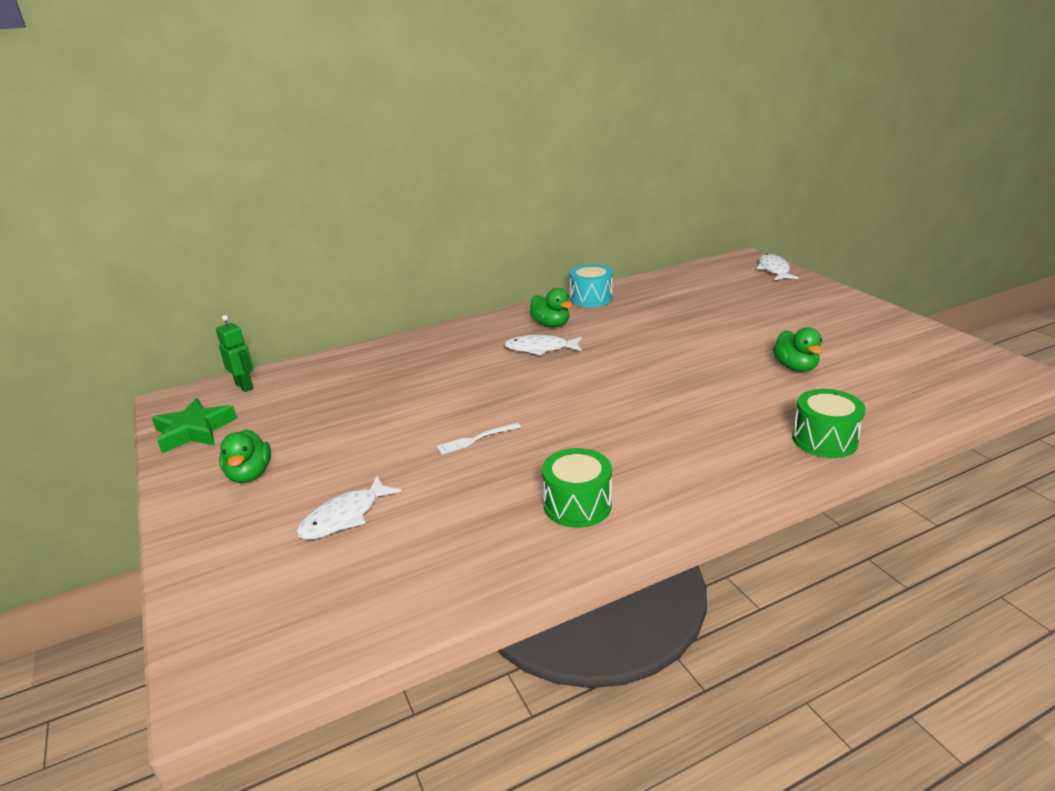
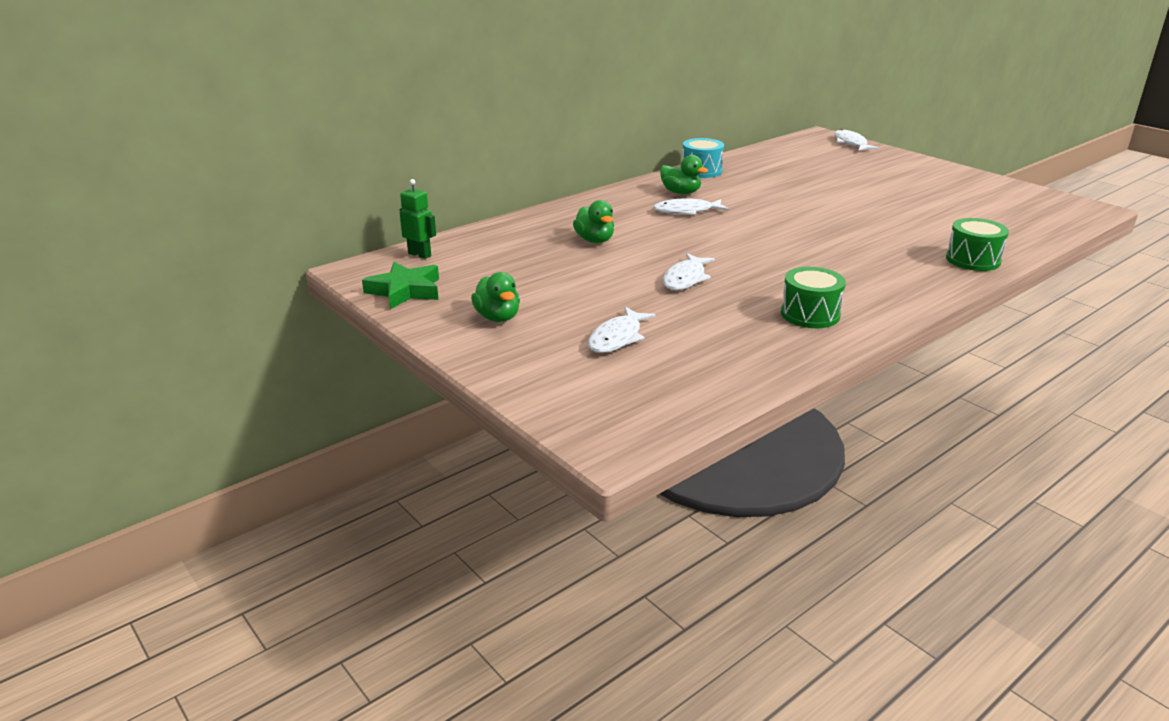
camera: 15 degrees left, 0 degrees up
white fork [436,423,521,454] -> white fish [663,253,715,290]
green duck [773,327,823,372] -> green duck moved to [573,200,614,243]

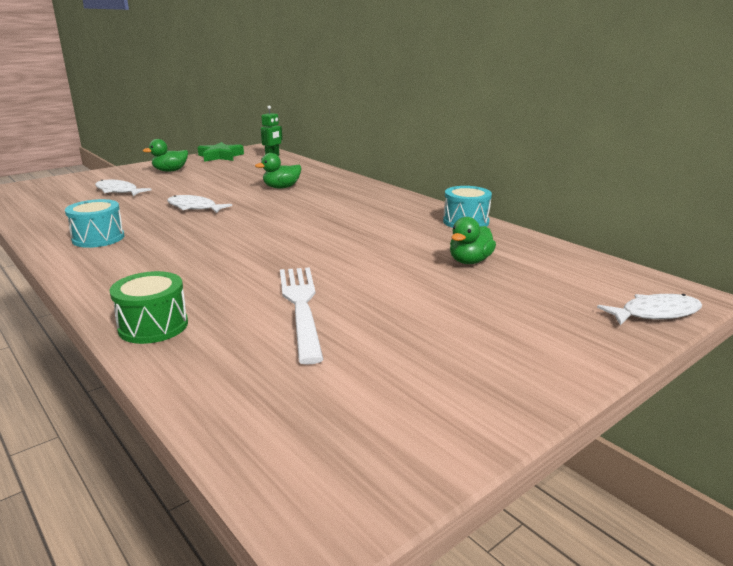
camera: 90 degrees right, 5 degrees down
white fish [653,198,729,215] -> none
green duck [660,155,709,194] -> green duck moved to [450,217,496,264]
green drum [781,267,846,328] -> turquoise drum [65,199,124,248]
none -> white fork [280,267,324,365]

